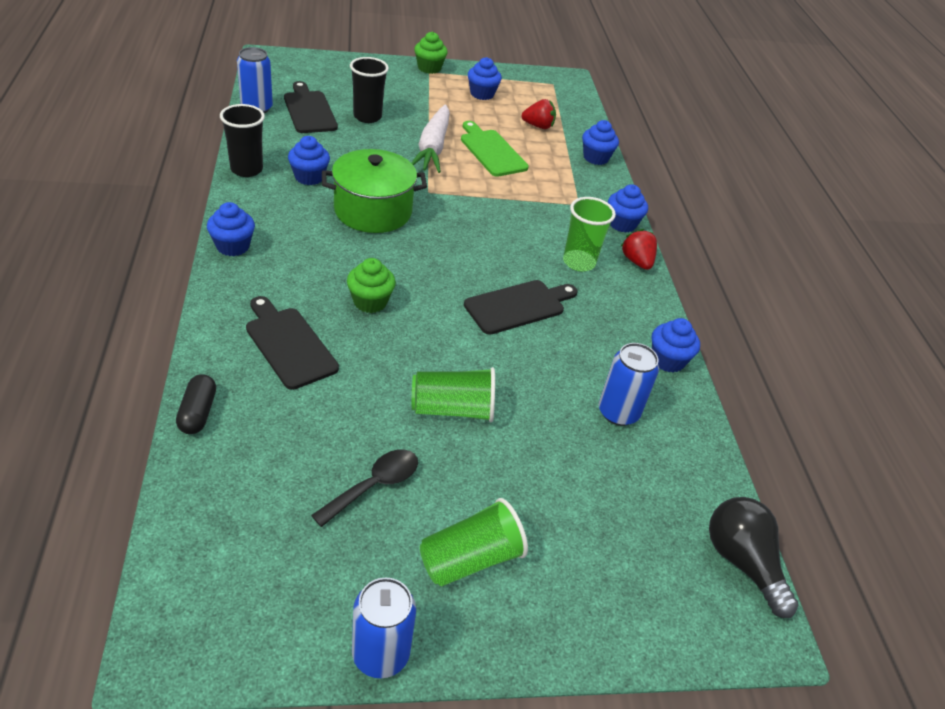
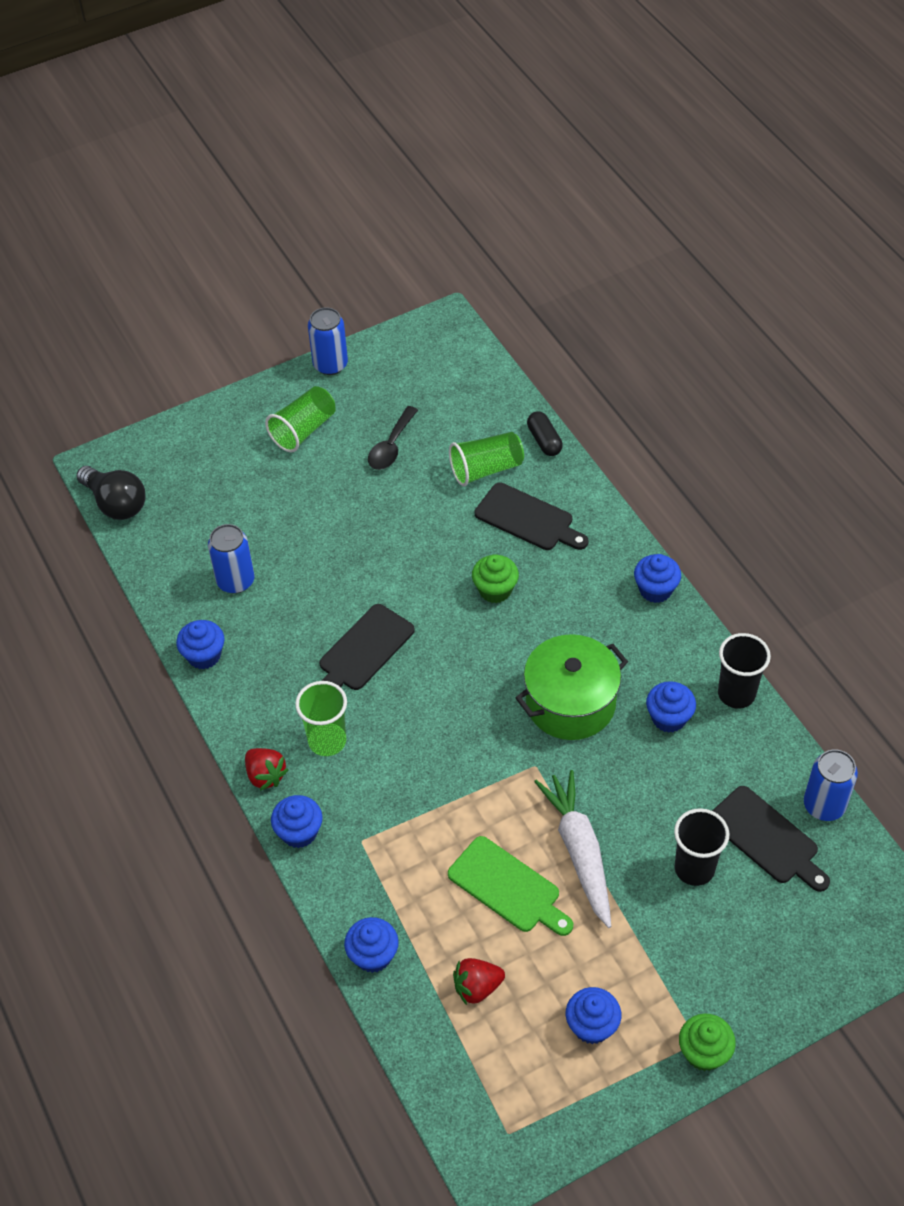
camera: 165 degrees right, 10 degrees up
green cup [412,367,495,422] -> green cup moved to [449,432,524,487]

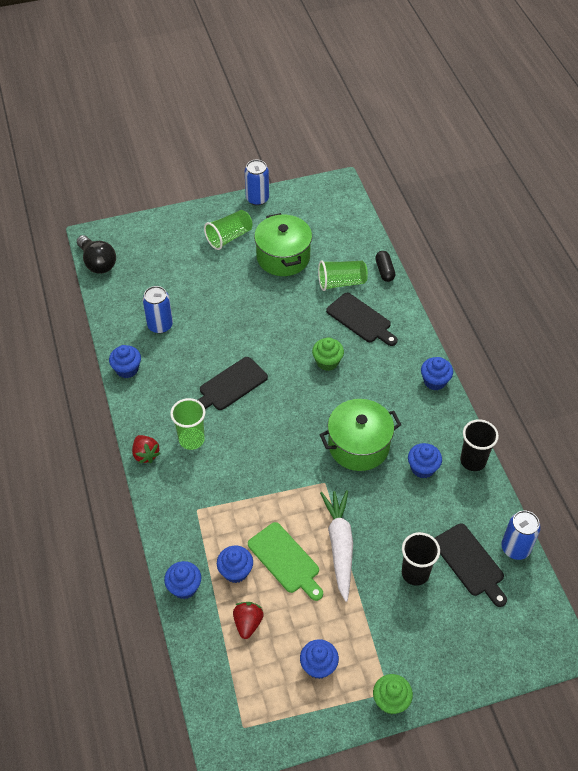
camera: 10 degrees right, 0 degrees up
blue cupcake [271,795,323,848] -> blue cupcake moved to [217,546,253,583]
black spoon [368,406,418,470] -> green pot [254,213,312,276]
red strawberry [453,958,505,1005] -> red strawberry turned 105 degrees clockwise [233,602,264,639]

